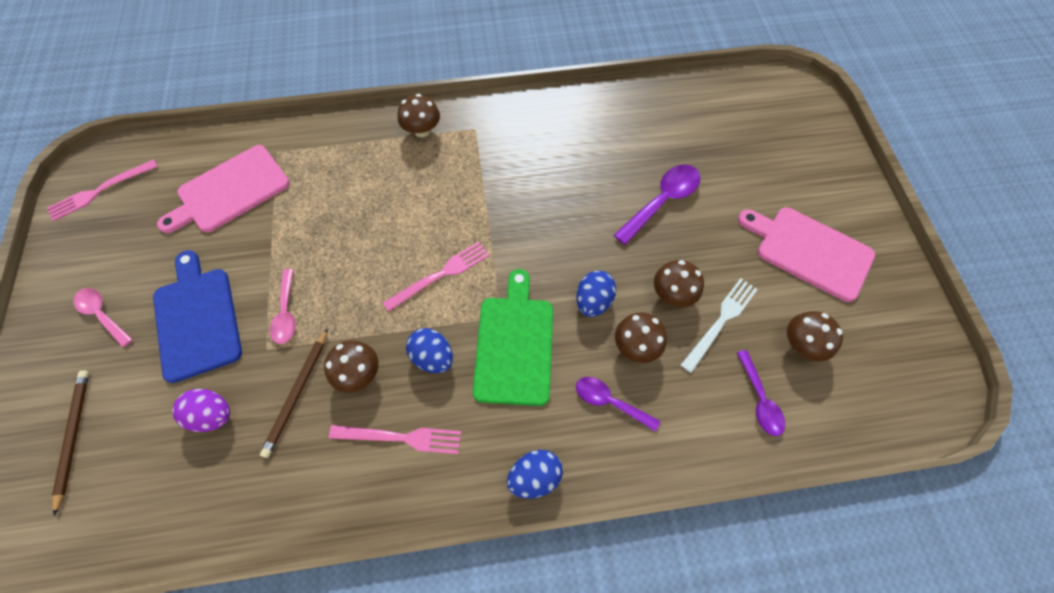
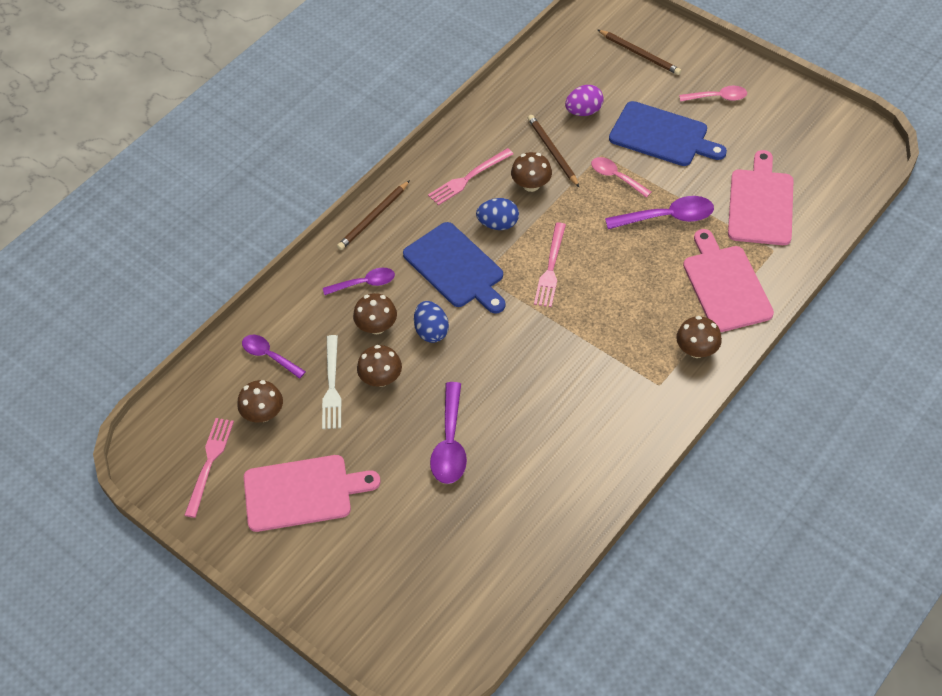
camera: 140 degrees right, 10 degrees down
pink fork [47,159,158,221] -> pink fork moved to [184,418,234,518]
green cutting board [473,269,553,406] -> blue cutting board [403,222,506,314]
blue egg [507,450,563,499] -> brown pencil [337,180,410,250]
none -> purple spoon [605,196,714,229]
none -> pink cutting board [683,229,774,332]

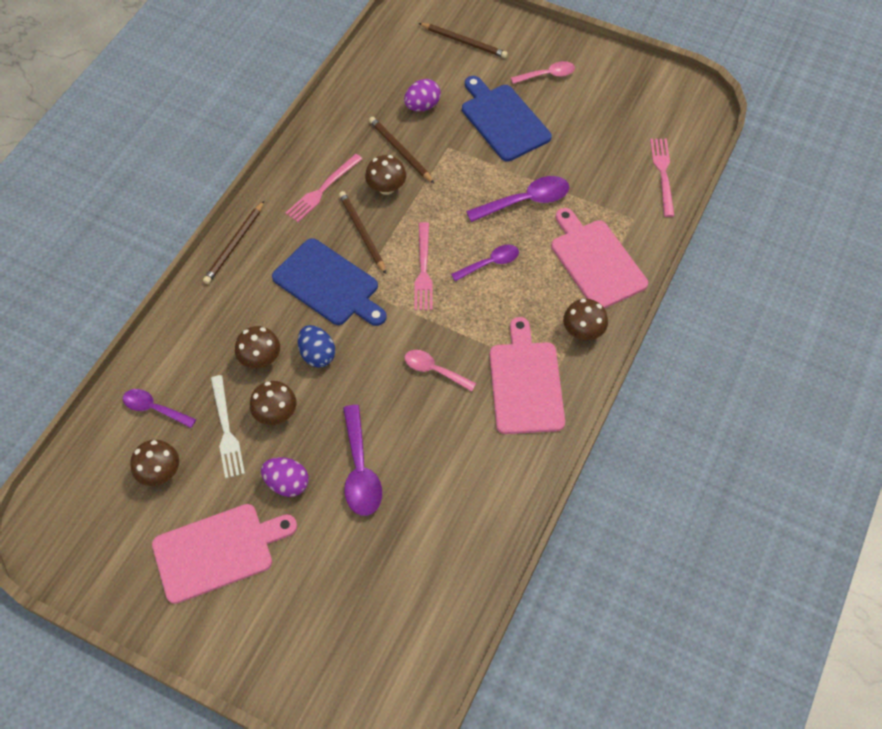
camera: 15 degrees left, 5 degrees up
pink fork [184,418,234,518] -> pink fork moved to [650,139,675,217]
purple spoon [323,268,395,295] -> purple spoon moved to [451,245,519,282]
blue egg [476,198,519,230] -> brown pencil [339,191,386,274]
pink spoon [591,157,651,198] -> pink spoon moved to [405,350,476,392]
blue cutting board [609,101,727,166] -> blue cutting board turned 135 degrees counterclockwise [462,76,552,161]
pink cutting board [728,150,794,245] -> pink cutting board moved to [490,317,565,434]
none -> purple egg [261,457,309,497]

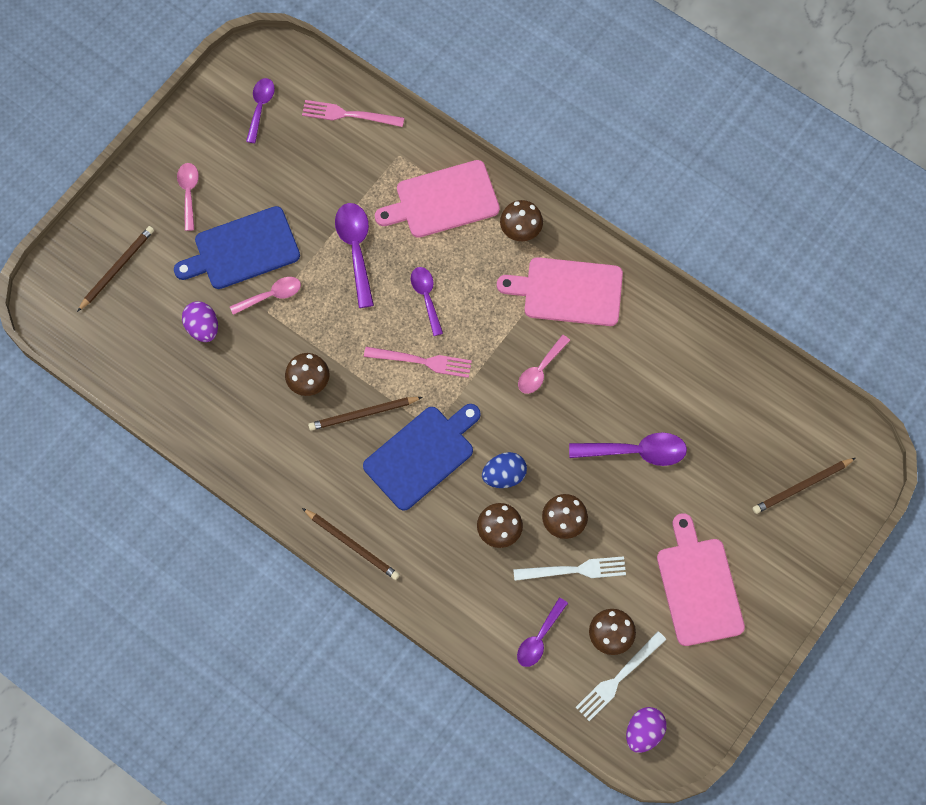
camera: 80 degrees left, 10 degrees up
purple egg [261,457,309,497] -> purple egg moved to [626,707,667,753]
pink fork [285,154,362,222] -> none
brown pencil [369,117,434,183] -> brown pencil moved to [753,458,855,514]
none -> pink spoon [230,277,301,315]
none -> purple spoon [246,78,275,143]
none -> white fork [575,631,666,721]

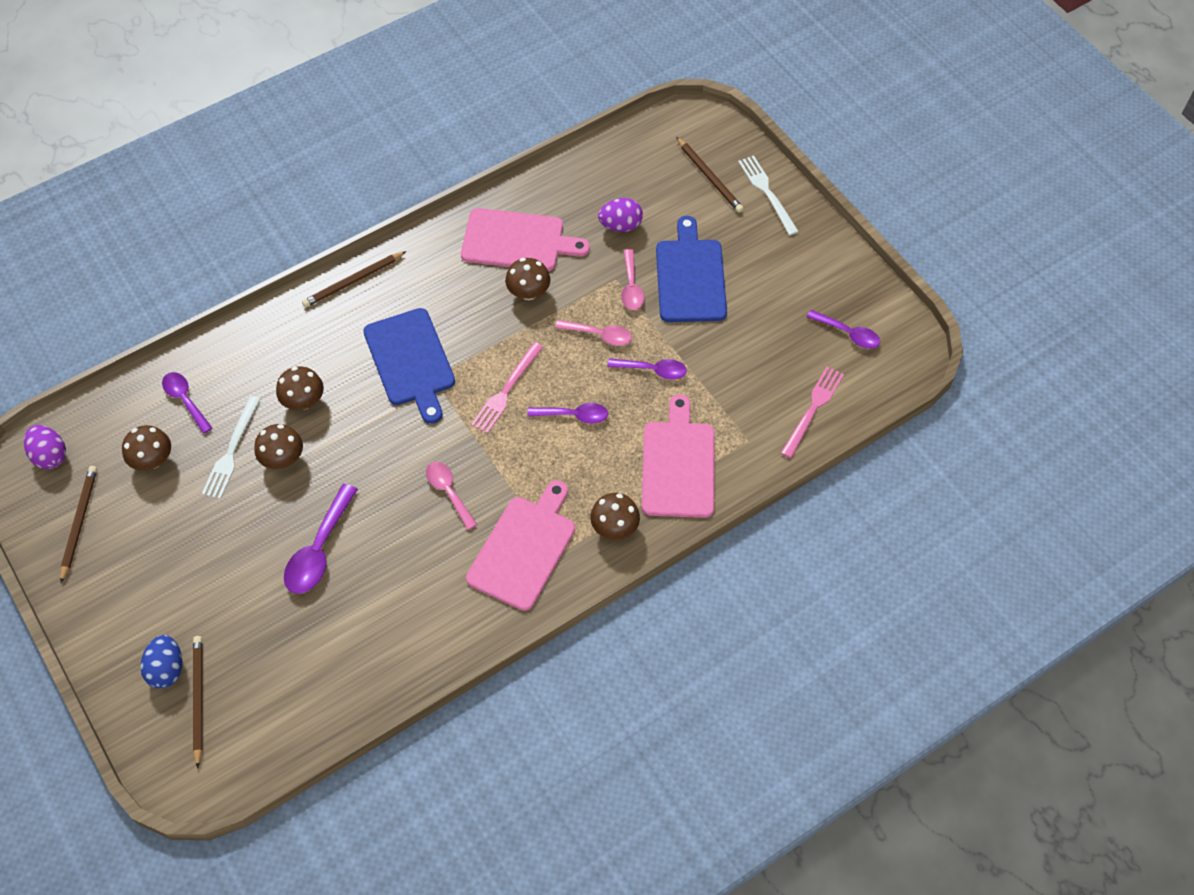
camera: 110 degrees right, 10 degrees down
pink spoon [177,163,199,231] -> pink spoon moved to [555,320,632,346]
brown pencil [308,397,422,431] -> brown pencil moved to [60,466,97,583]
purple spoon [335,203,374,308] -> purple spoon [607,358,687,380], size x0.66
blue egg [482,452,527,488] -> blue egg moved to [141,635,182,689]
white fork [575,631,666,721] -> white fork moved to [738,156,799,235]
pink cutting board [657,513,745,646] -> pink cutting board moved to [461,208,590,271]

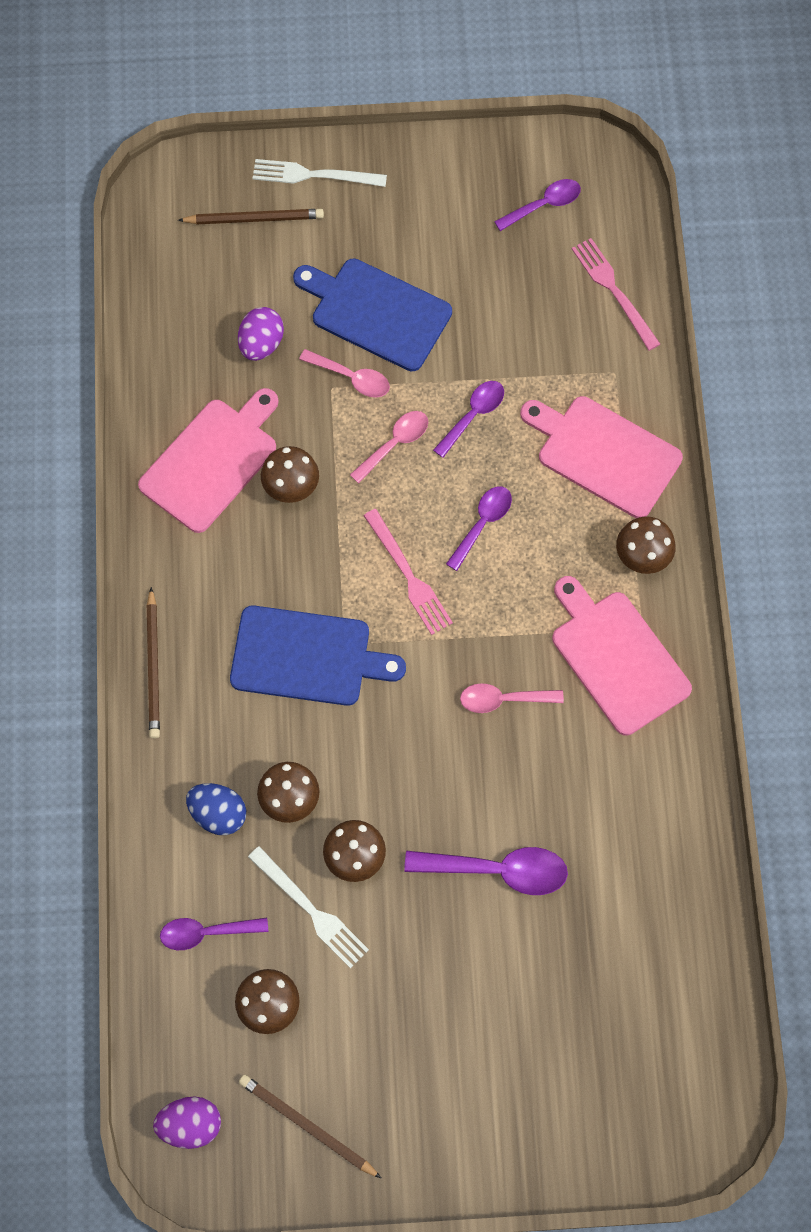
camera: 60 degrees left, 10 degrees up
blue egg [141,635,182,689] -> blue egg moved to [186,783,246,835]
brown pencil [193,636,203,769] -> none
purple spoon [284,484,358,594] -> purple spoon turned 45 degrees counterclockwise [404,847,568,895]

